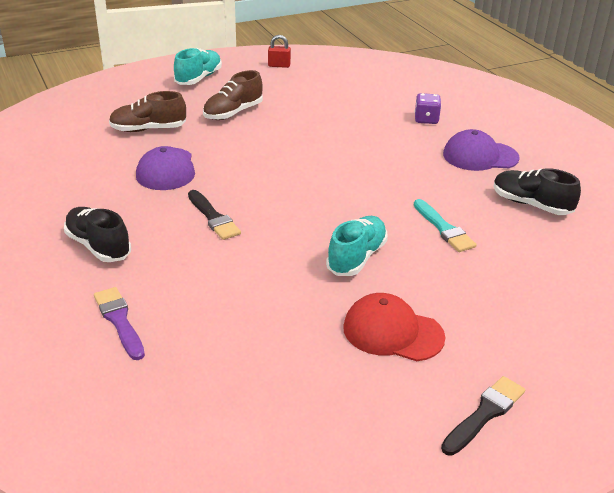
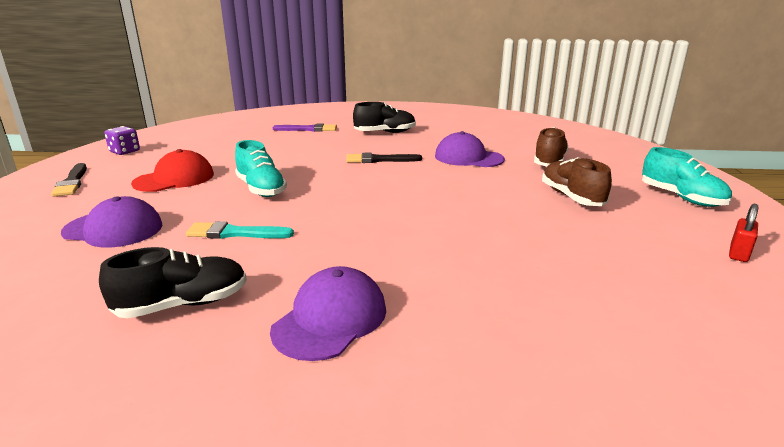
camera: 120 degrees right, 10 degrees down
purple dice [415,93,441,124] -> purple dice moved to [104,126,140,155]
none -> purple cap [61,196,162,248]

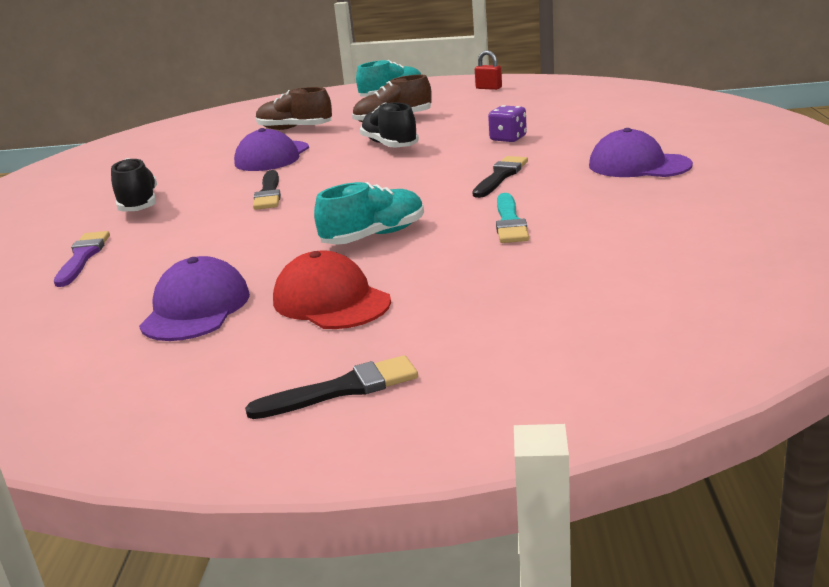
camera: 90 degrees left, 0 degrees up
purple cap [61,196,162,248] -> purple cap moved to [139,256,250,341]
black shoe [99,247,247,318] -> black shoe moved to [360,102,419,147]
purple dice [104,126,140,155] -> purple dice moved to [488,105,527,142]
none -> black brush [473,156,528,198]

